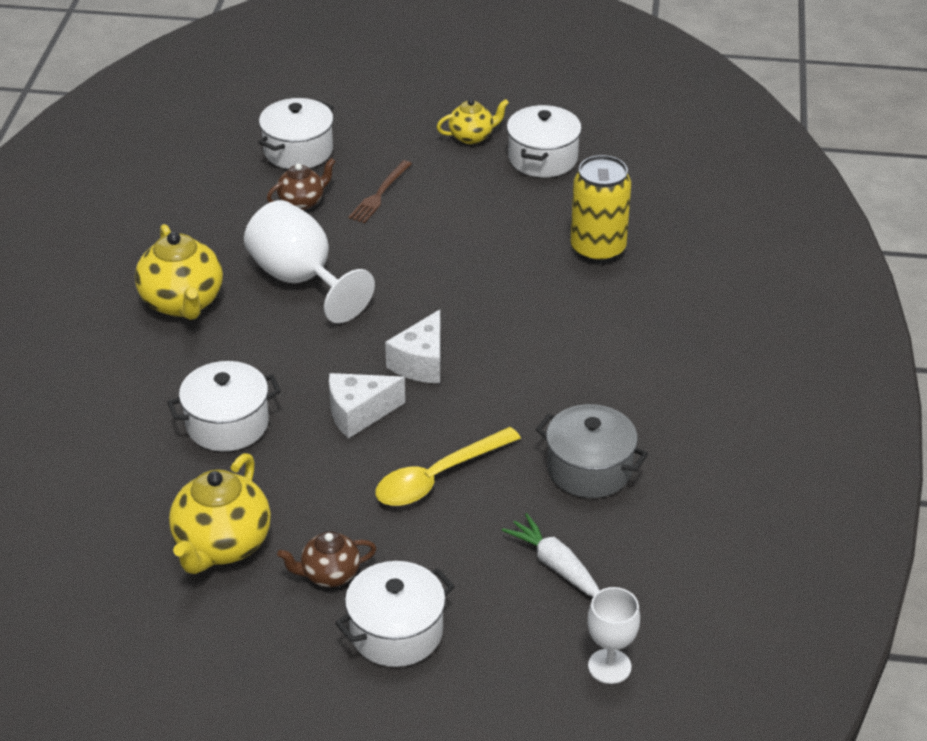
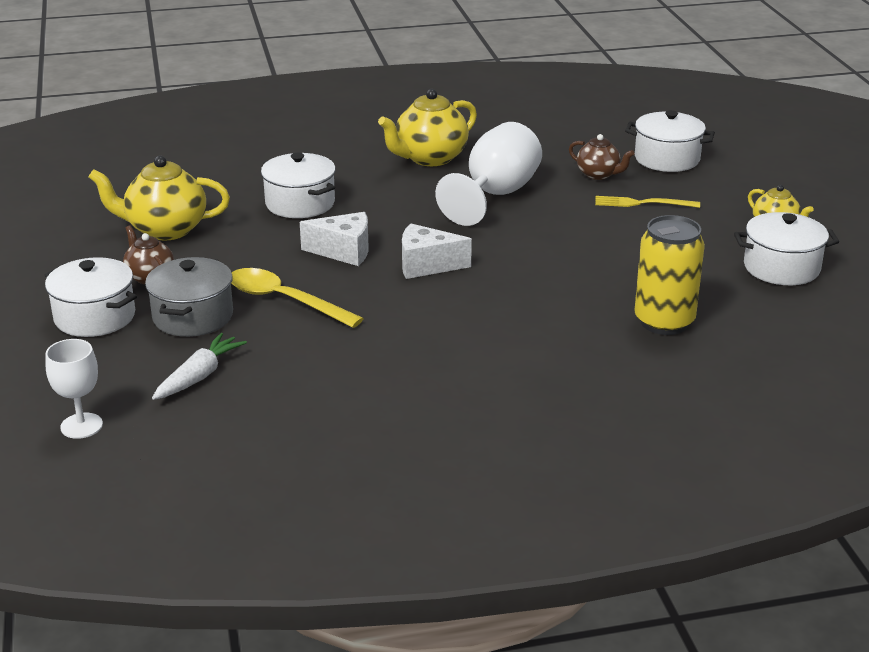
camera: 70 degrees right, 10 degrees down
white cheese [329,373,405,439] -> white cheese turned 135 degrees clockwise [300,212,369,266]
brown fork [348,160,412,223] -> yellow fork [595,196,700,208]
grey pot [536,404,648,498] -> grey pot moved to [145,257,233,337]

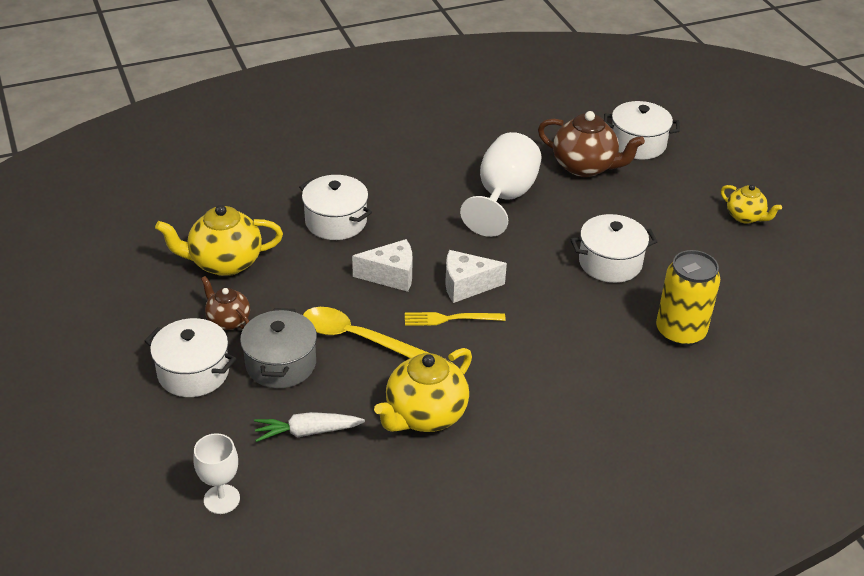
camera: 10 degrees left, 10 degrees up
white carrot [152,333,247,400] -> white carrot turned 120 degrees counterclockwise [254,412,365,442]
yellow teapot [378,89,477,166] -> yellow teapot moved to [374,348,472,432]
brown teapot [569,134,634,180] -> brown teapot [538,111,645,177], size x1.72
yellow fork [595,196,700,208] -> yellow fork moved to [405,312,506,326]
white pot [734,212,839,285] -> white pot moved to [570,214,658,283]

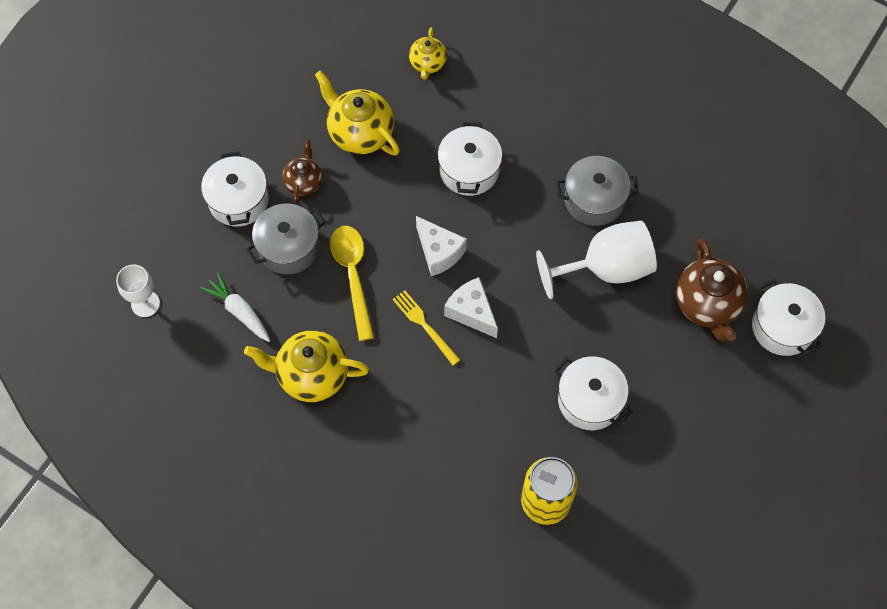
camera: 55 degrees right, 25 degrees up
yellow teapot [721,185,782,224] -> yellow teapot moved to [409,27,447,80]
none -> grey pot [556,156,639,226]

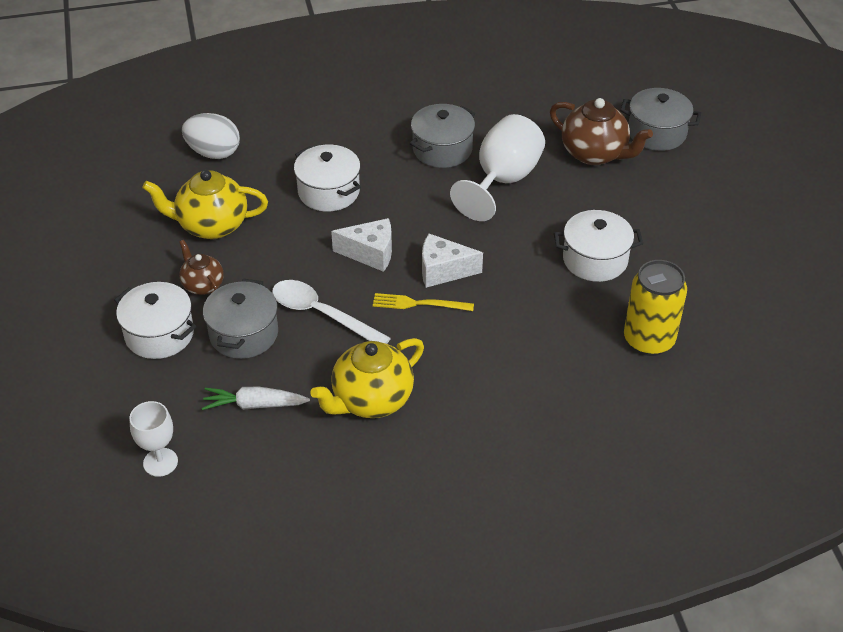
camera: 45 degrees left, 20 degrees down
yellow spoon [330,226,374,341] -> white spoon [272,280,391,344]
yellow teapot [409,27,447,80] -> white egg [182,113,240,159]
white pot [752,279,825,356] -> grey pot [620,88,701,151]

